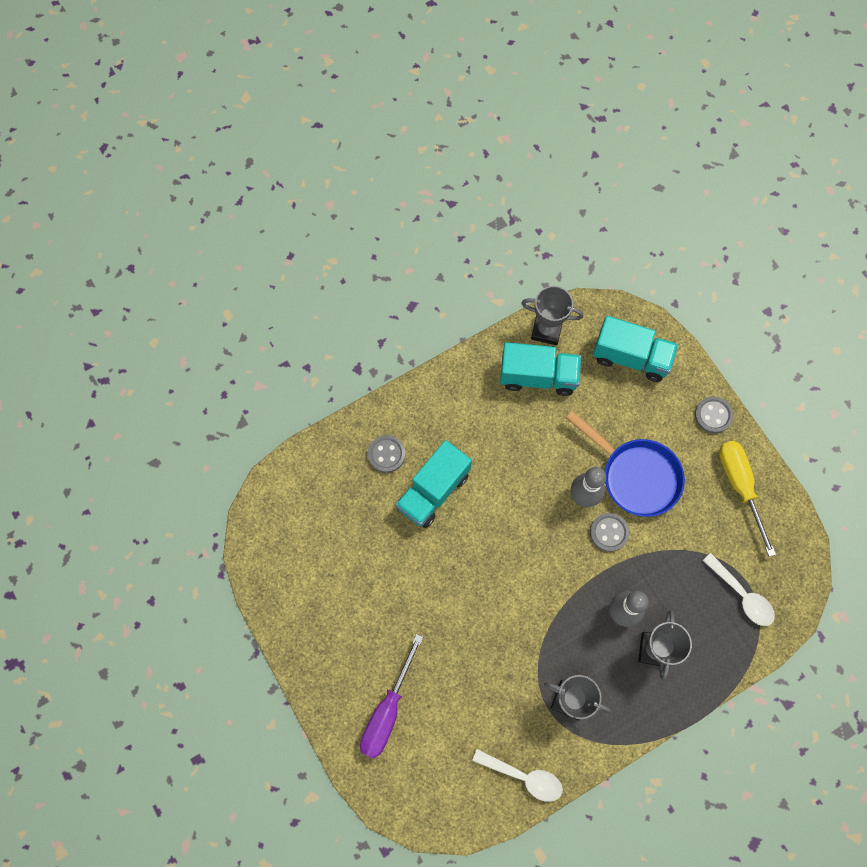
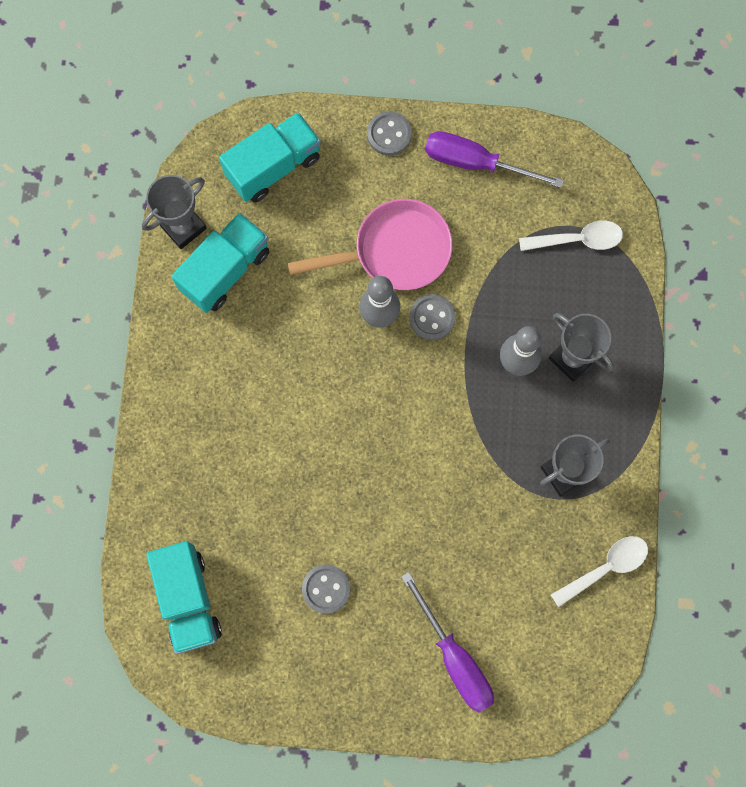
camera: 55 degrees left, 5 degrees up
grey button [368,435,406,473] -> grey button moved to [302,565,350,614]
turquoise truck [396,440,472,528] -> turquoise truck moved to [146,541,222,654]
blue pan [566,411,685,517] -> pink pan [288,199,453,290]
yellow screwdriver [719,441,776,557] -> purple screwdriver [425,131,564,188]

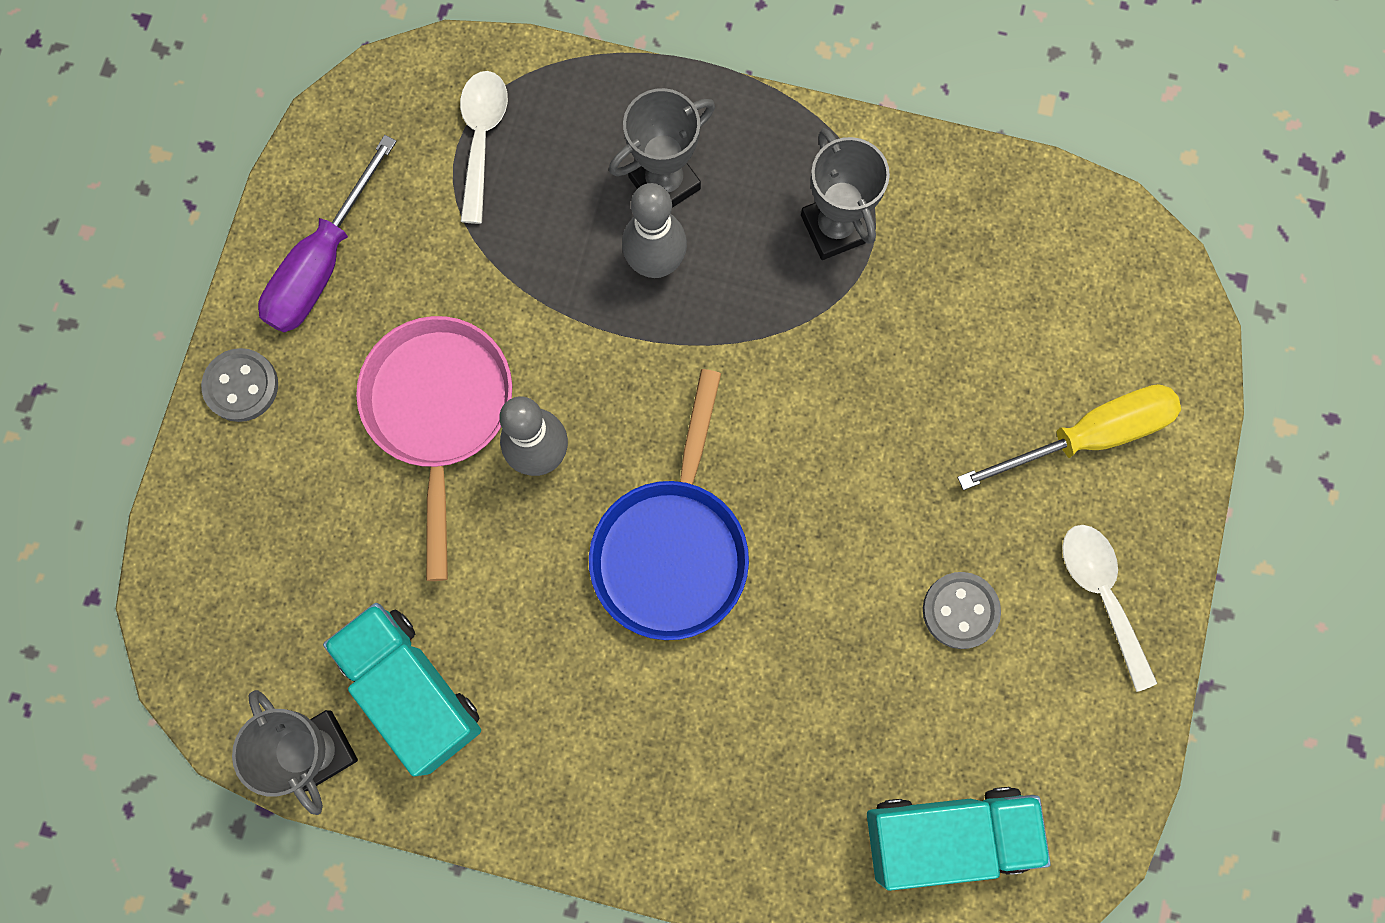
camera: 80 degrees left, 0 degrees up
turquoise truck [219,112,321,202] -> none
purple screwdriver [401,572,494,713] -> yellow screwdriver [957,384,1181,490]
grey button [409,294,456,340] -> none
white spoon [551,536,648,607] -> white spoon moved to [1062,525,1157,692]
none -> blue pan [589,369,749,640]

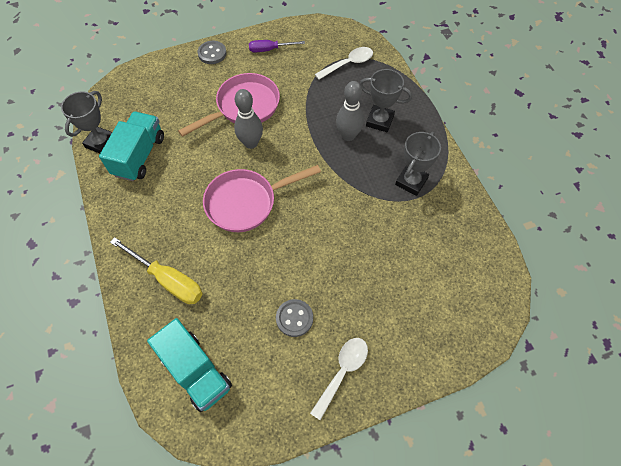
camera: 55 degrees right, 15 degrees down
purple screwdriver [258,135,397,333] -> purple screwdriver [249,40,305,52], size x0.63
blue pan [589,369,749,640] -> pink pan [203,165,321,232]
yellow screwdriver [957,384,1181,490] -> yellow screwdriver moved to [110,237,203,304]

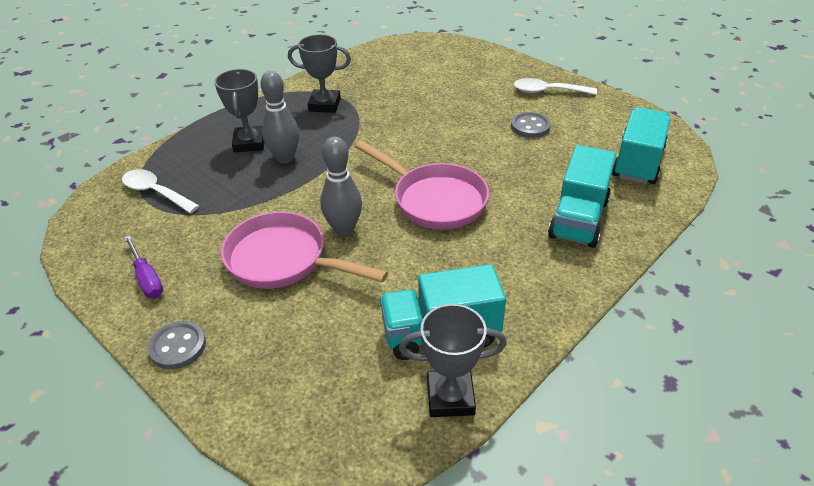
camera: 115 degrees left, 20 degrees down
yellow screwdriver [110,237,203,304] -> turquoise truck [548,145,616,248]

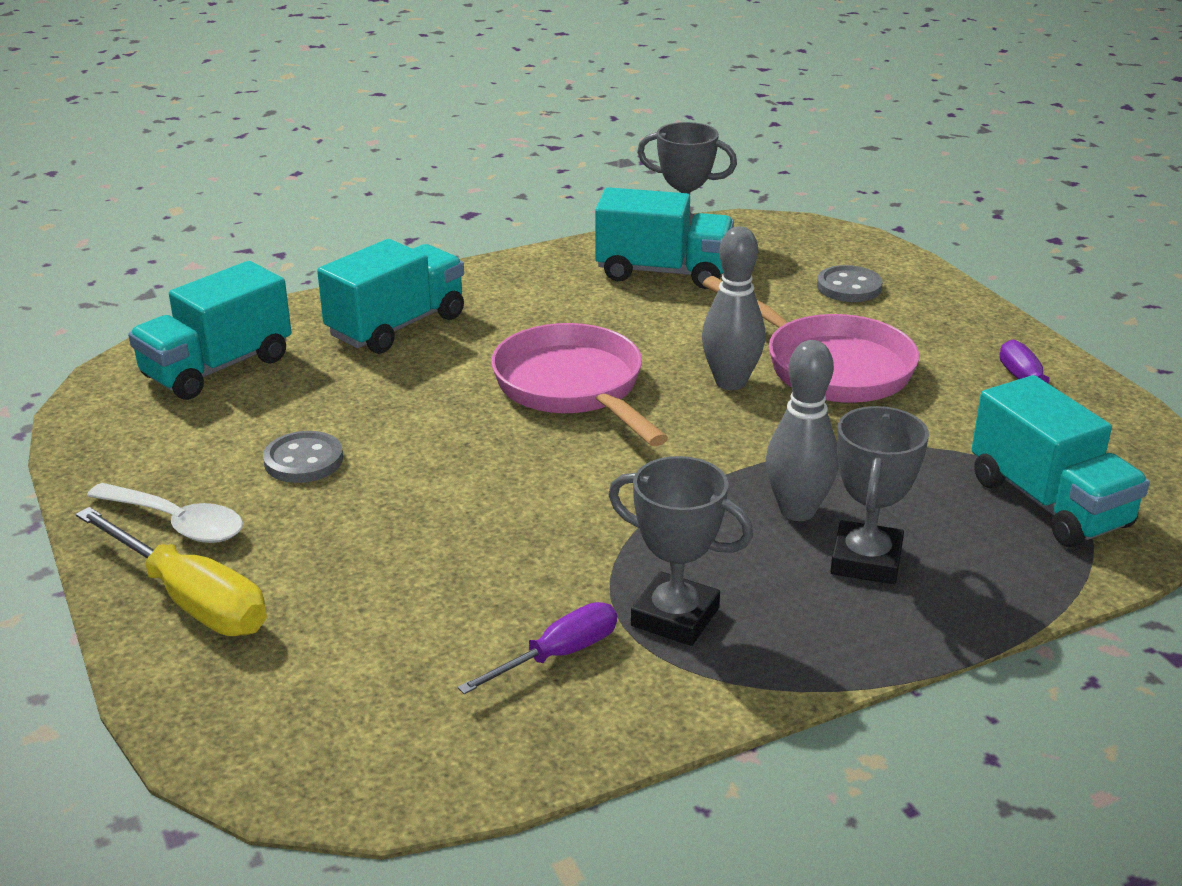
camera: 160 degrees left, 10 degrees down
white spoon [122,169,199,213] -> turquoise truck [972,375,1150,547]
grey button [148,321,206,369] -> grey button moved to [817,265,883,302]
none -> yellow screwdriver [76,507,267,636]
none -> purple screwdriver [458,602,617,694]

